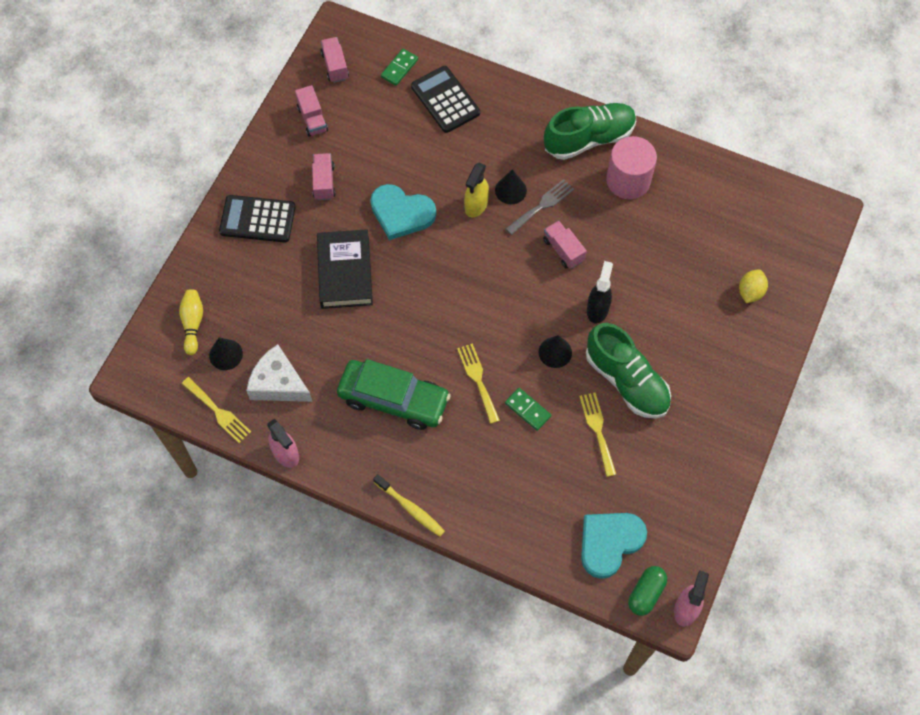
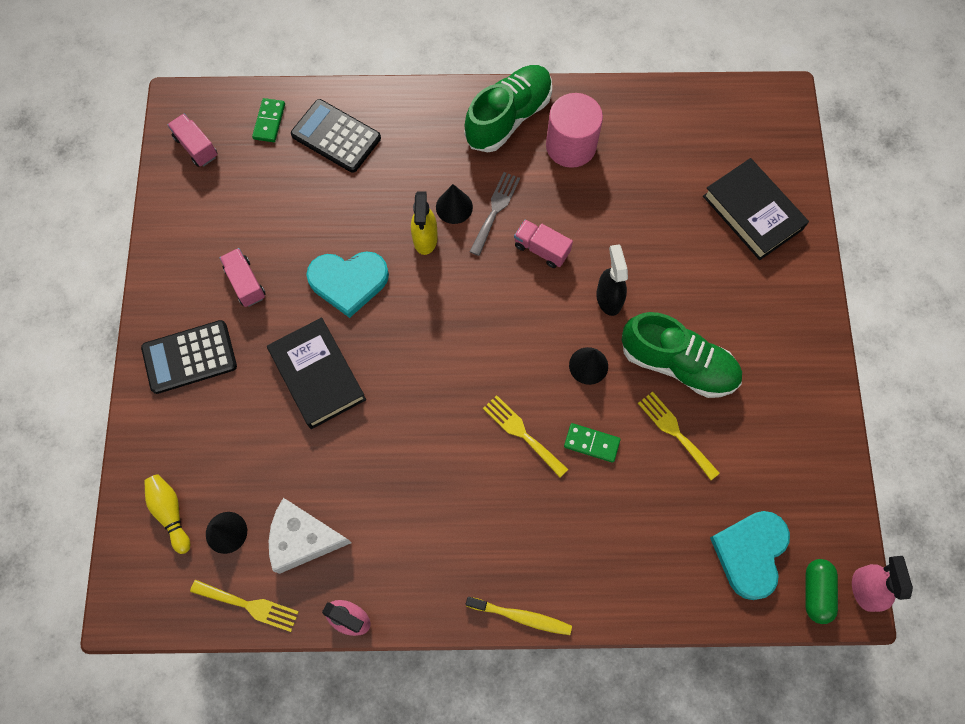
camera: 25 degrees left, 5 degrees up
pink truck [295,85,328,137] -> none
green car [337,359,451,430] -> none
yellow lemon [739,269,768,303] -> black book [703,158,809,260]

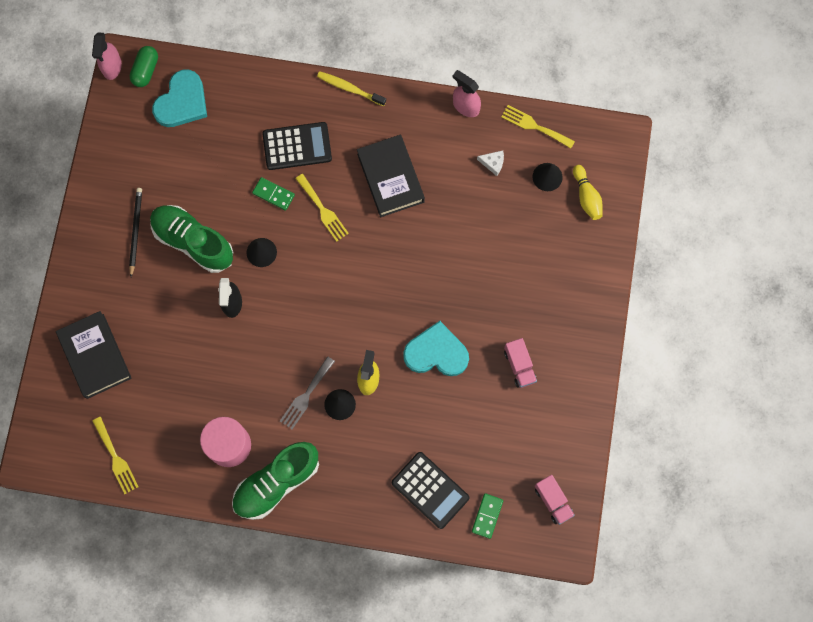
camera: 170 degrees left, 5 degrees up
black calculator [141,320,237,394] -> black calculator moved to [262,122,332,170]
black book [267,318,366,429] -> black book moved to [357,135,425,217]
white cheese [269,498,352,574] -> white cheese [477,151,504,176], size x0.48
pink truck [514,219,573,268] -> none
yellow fork [638,391,720,480] -> yellow fork moved to [93,417,138,494]
none -> black pencil [129,188,142,277]

